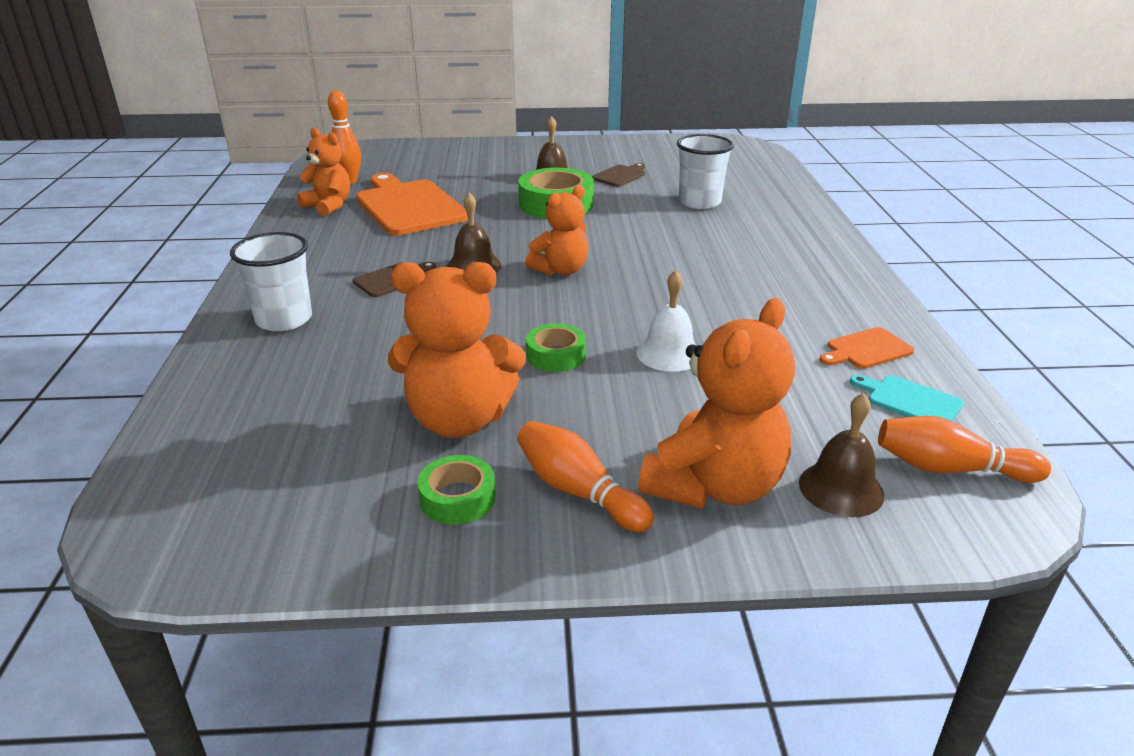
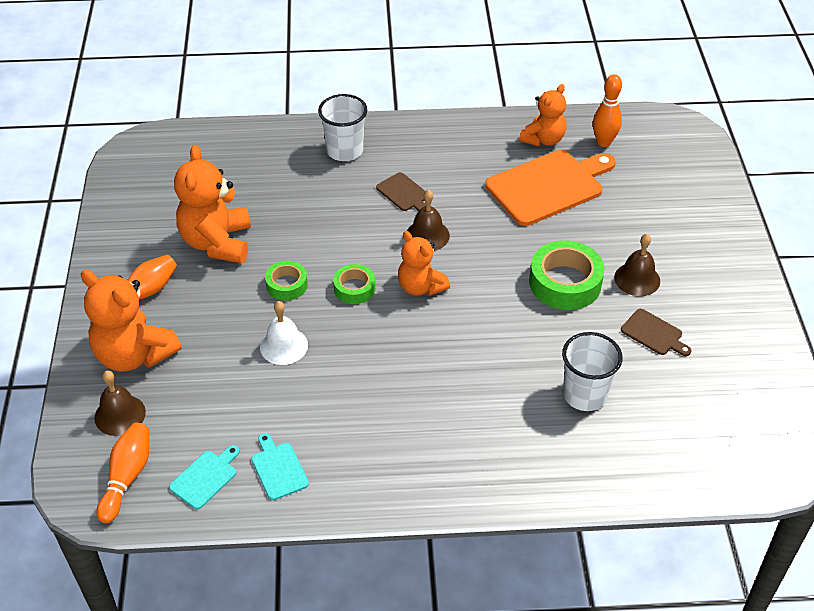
camera: 90 degrees right, 15 degrees up
green tape [418,455,496,525] -> green tape moved to [333,264,375,304]
orange cutting board [820,327,914,369] -> turquoise cutting board [251,433,309,500]

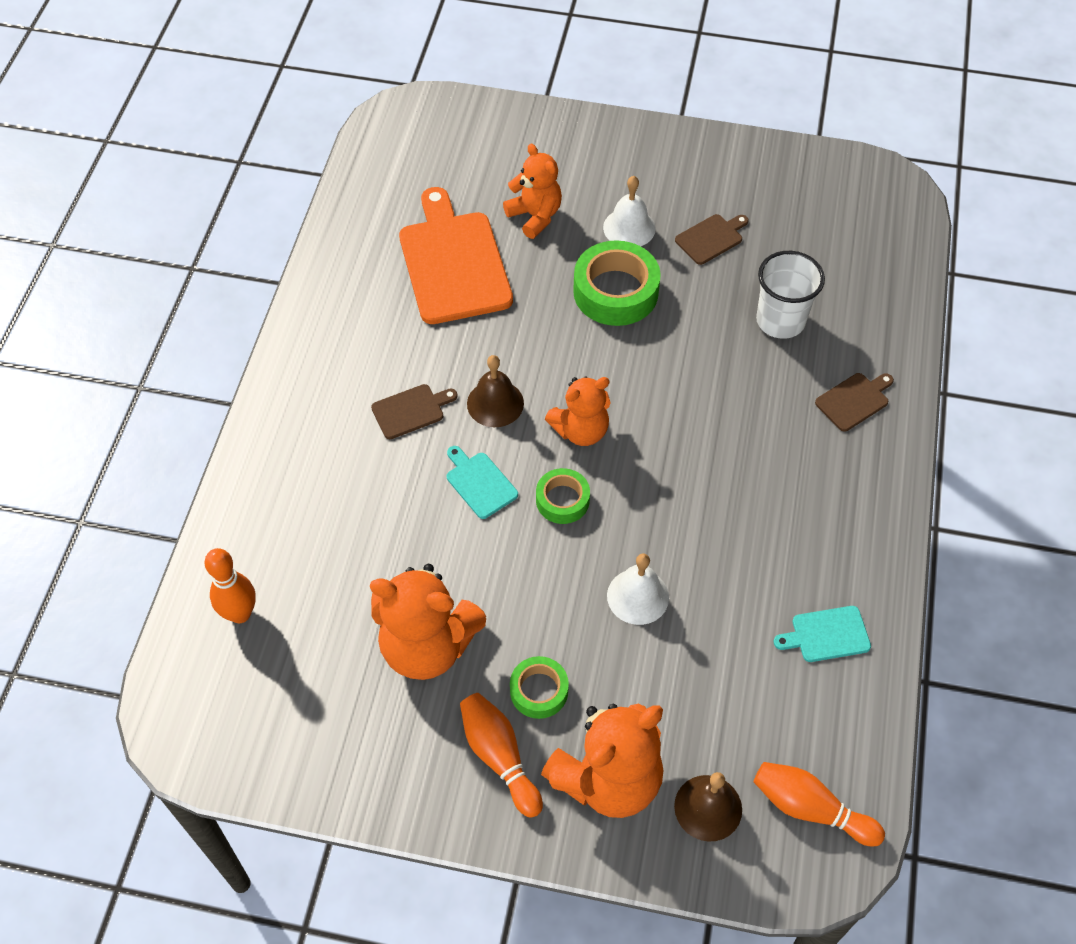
camera: 75 degrees left, 10 degrees up
turquoise cutting board [169,445,240,509] -> turquoise cutting board moved to [447,446,518,519]
green tape [265,261,308,301] -> green tape moved to [510,656,569,719]
white cup [318,94,367,161] -> none
orange teddy bear [519,84,567,146] -> orange teddy bear moved to [503,144,562,239]
orange bowling pin [593,74,622,147] -> orange bowling pin moved to [205,548,256,623]
brown bell [614,234,660,296] -> white bell [603,176,656,246]
none -> brown cutting board [815,373,894,432]

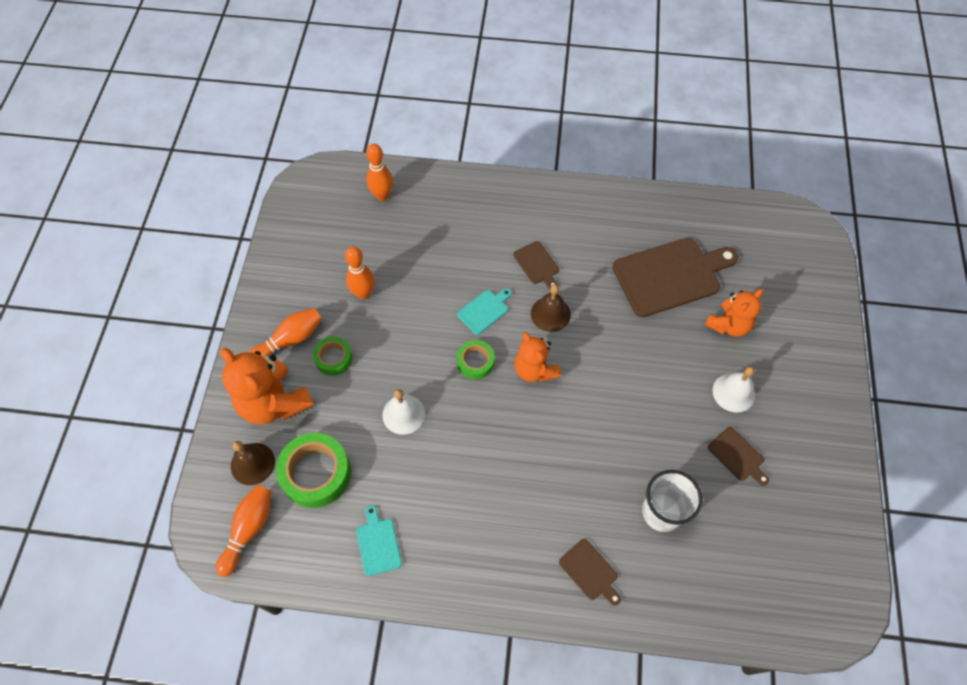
camera: 85 degrees right, 5 degrees up
orange teddy bear [370,564,486,680] -> orange bowling pin [345,246,375,299]
orange cutting board [399,187,513,324] -> brown cutting board [612,238,739,317]
green tape [573,240,661,326] -> green tape moved to [276,433,351,508]

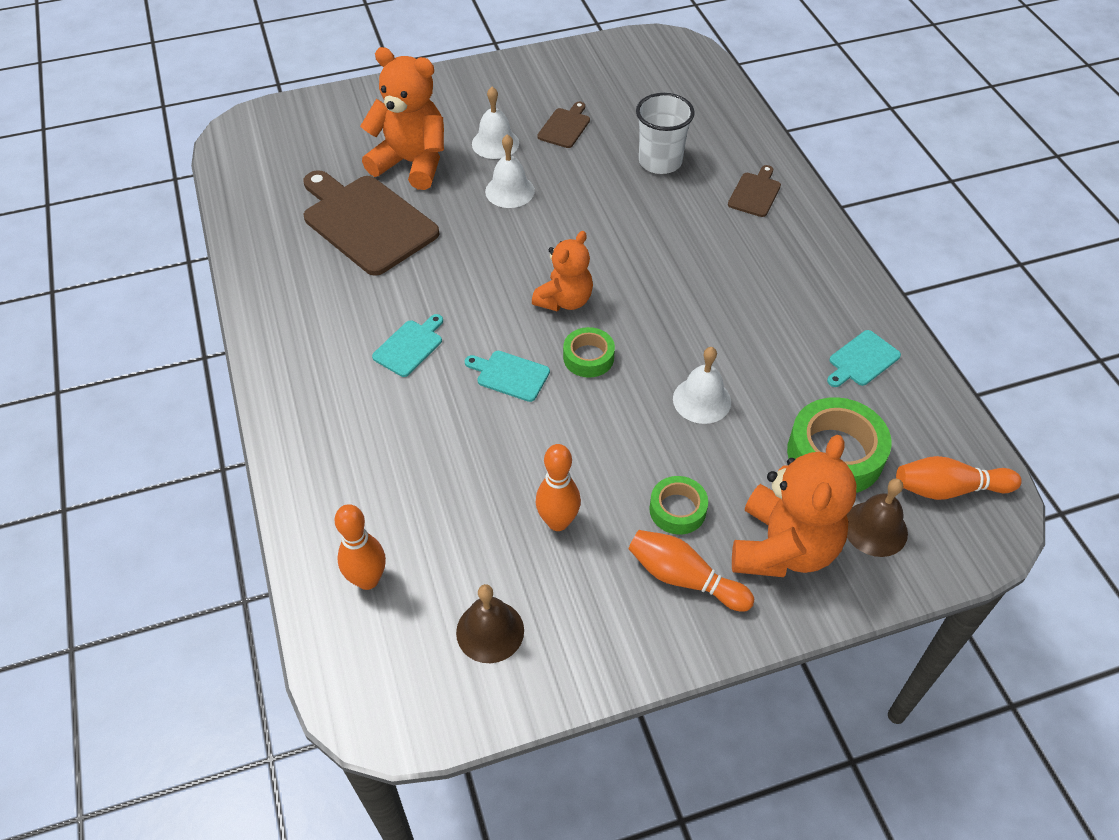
camera: 115 degrees left, 10 degrees down
brown cutting board [513,241,559,289] -> turquoise cutting board [372,314,443,377]
brown bell [531,284,571,332] -> brown bell moved to [456,584,524,663]
orange teddy bear [705,289,763,337] -> orange teddy bear [360,47,444,190], size x1.56
none -> white bell [485,134,535,208]

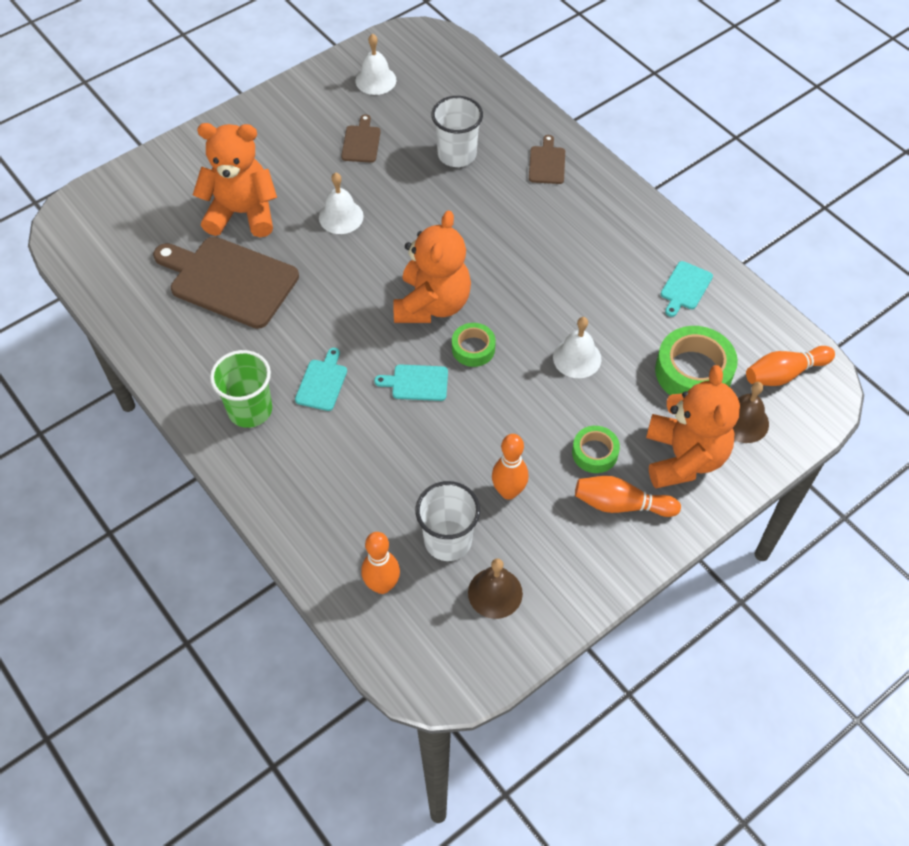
camera: 20 degrees left, 5 degrees up
white bell [472,87,519,159] -> white bell moved to [355,34,396,95]
orange teddy bear [532,231,593,312] -> orange teddy bear [393,211,471,323], size x1.56
none -> green cup [210,350,272,428]
none -> white cup [415,481,480,561]

